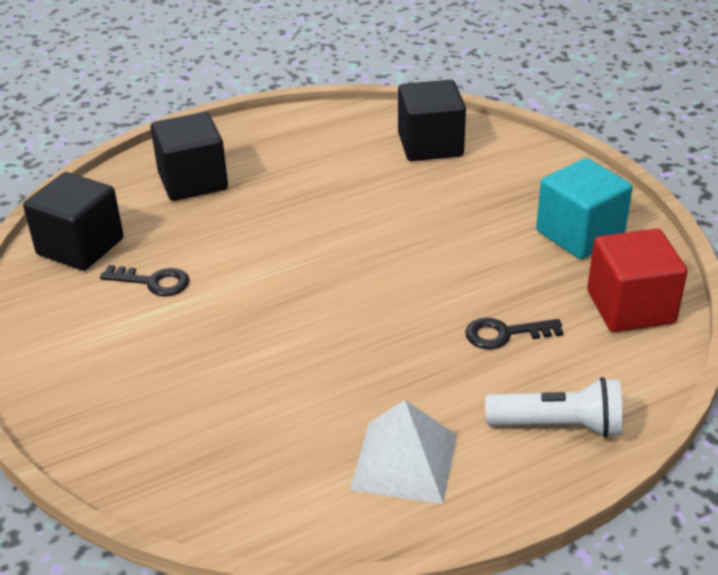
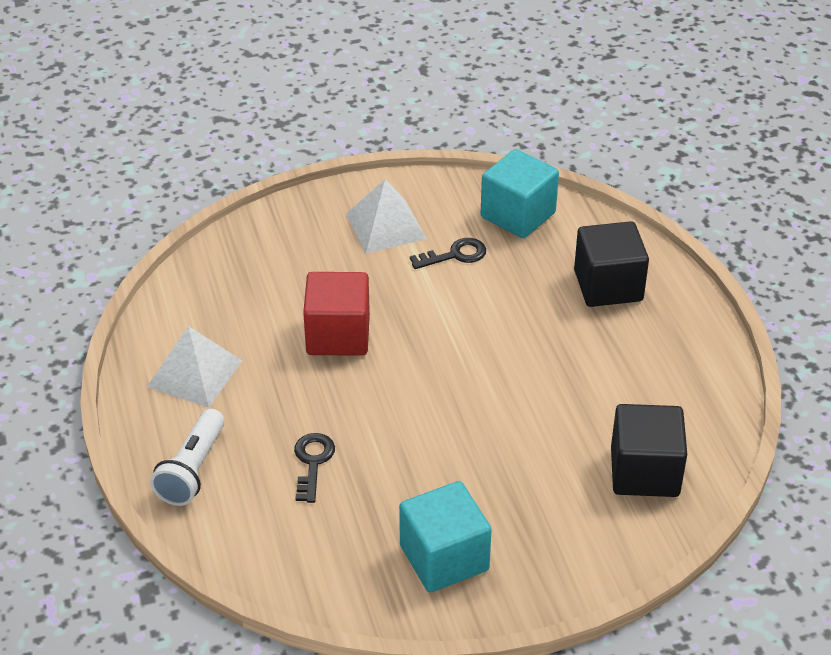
camera: 100 degrees right, 5 degrees up
black cube [23,172,124,271] -> turquoise cube [480,149,559,238]
black key [100,265,190,296] -> black key turned 135 degrees counterclockwise [410,238,486,269]
red cube [587,229,687,332] -> red cube moved to [303,272,370,356]
none -> white pyramid [346,179,427,253]

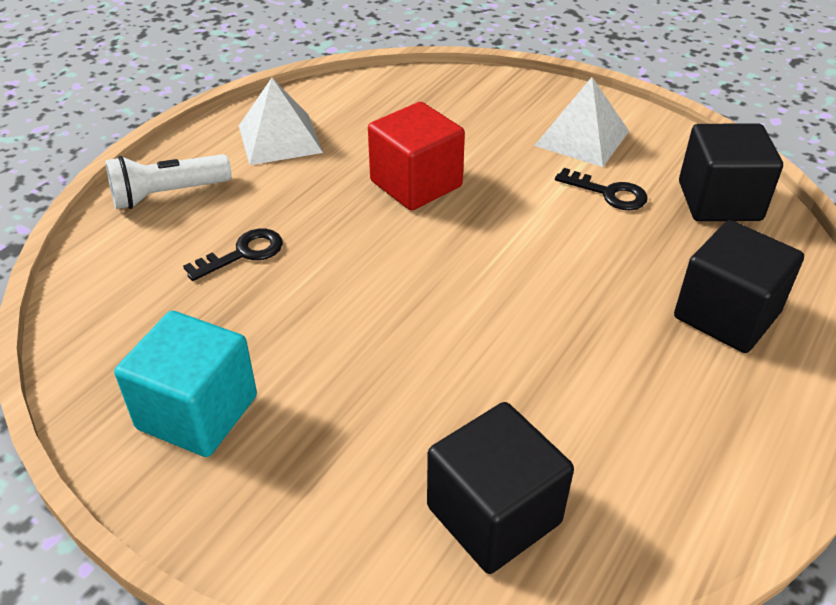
camera: 50 degrees right, 0 degrees up
turquoise cube [480,149,559,238] -> black cube [679,123,783,221]

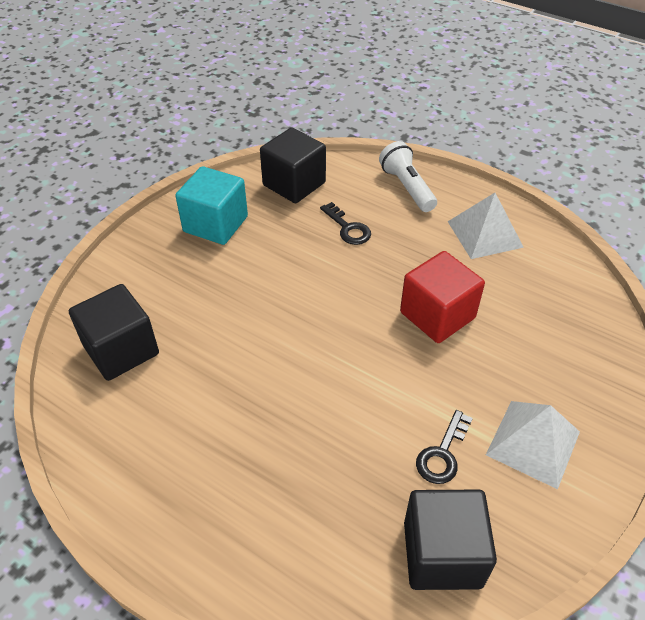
camera: 90 degrees right, 5 degrees up
black cube [674,220,804,353] -> black cube moved to [260,128,326,203]

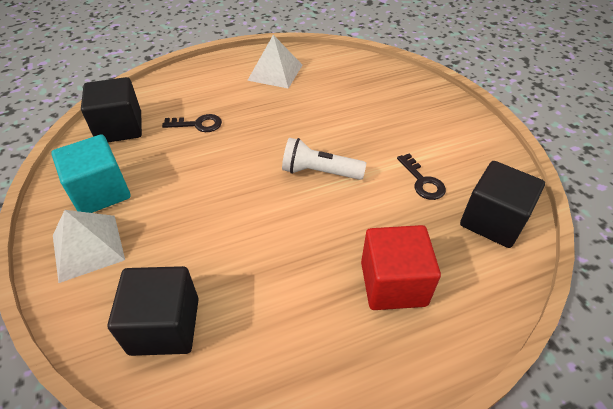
camera: 55 degrees left, 0 degrees up
white flashlight [379,141,437,212] -> white flashlight moved to [282,138,366,180]
red cube [400,251,485,343] -> red cube moved to [361,225,441,310]
white pyramid [486,401,580,489] -> white pyramid moved to [53,210,125,283]

